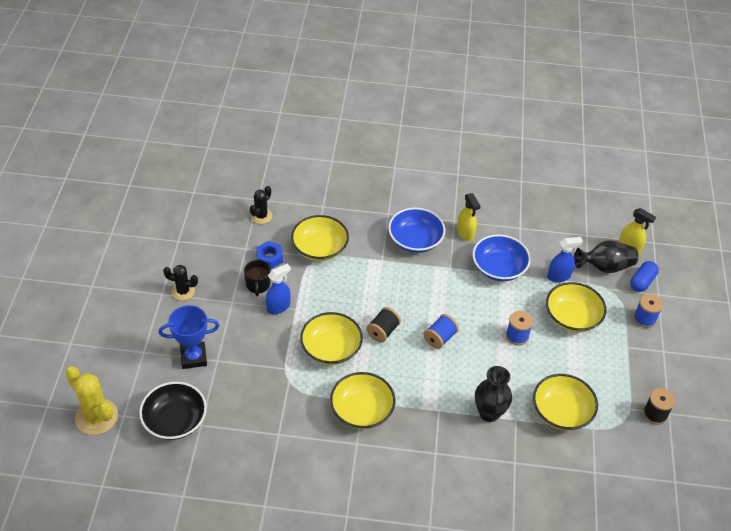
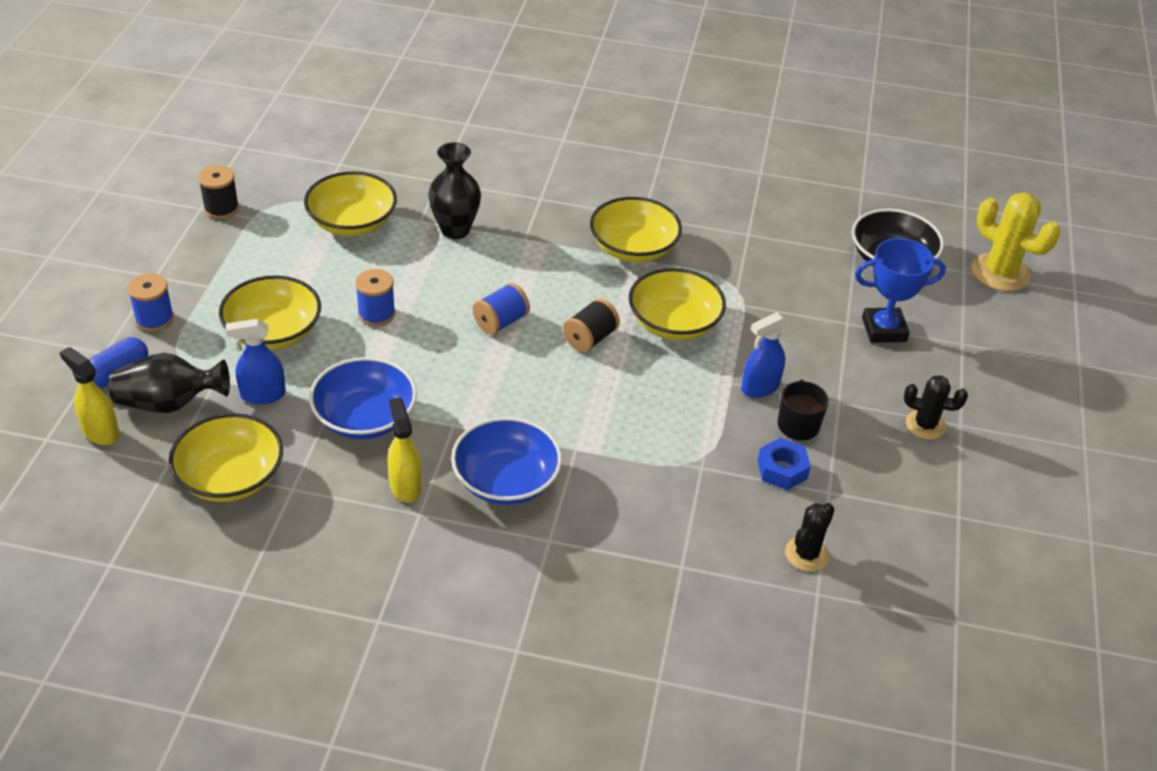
camera: 175 degrees left, 5 degrees down
yellow bowl [291,215,349,261] -> yellow bowl moved to [169,413,283,502]

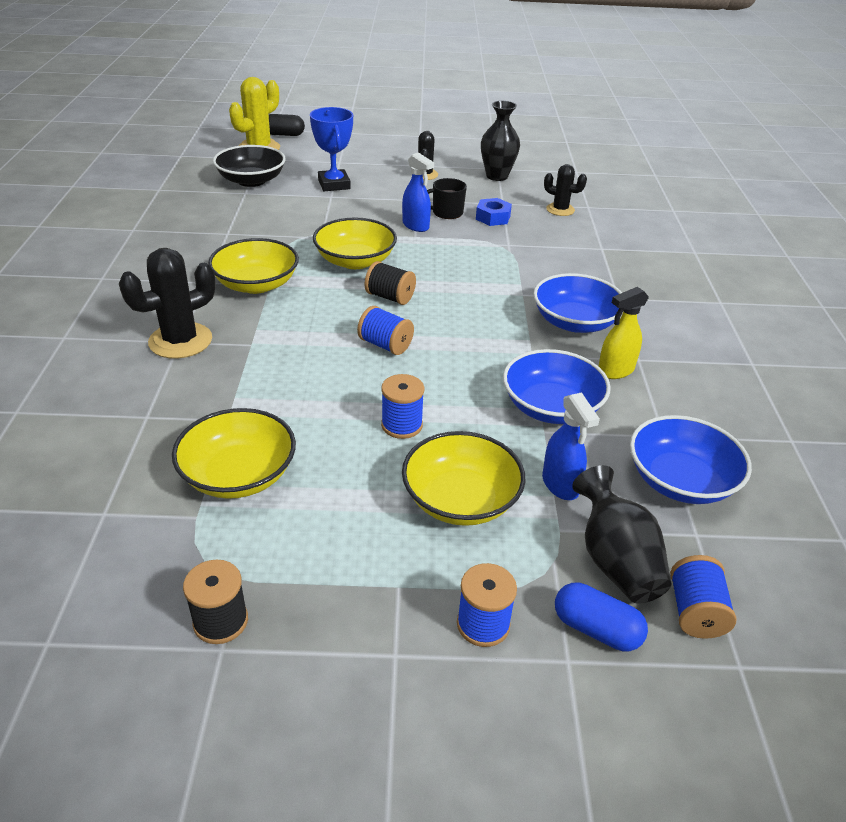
camera: 100 degrees left, 5 degrees down
yellow spray bottle [59,347,120,445] -> blue spool [670,555,736,639]
yellow bowl [169,413,283,502] -> blue bowl [630,415,752,504]
black vase [428,142,481,239] -> black vase moved to [481,101,520,181]
none -> black cactus [119,248,216,359]
none -> black capsule [269,114,305,136]

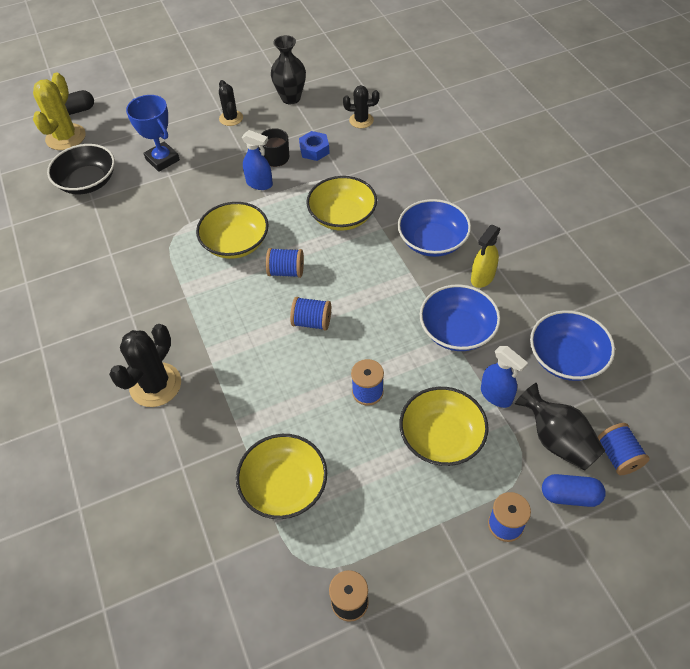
camera: 20 degrees left, 15 degrees up
yellow bowl [208,238,299,294] -> yellow bowl moved to [306,176,377,231]
black spool [365,261,416,305] -> blue spool [266,248,304,278]

